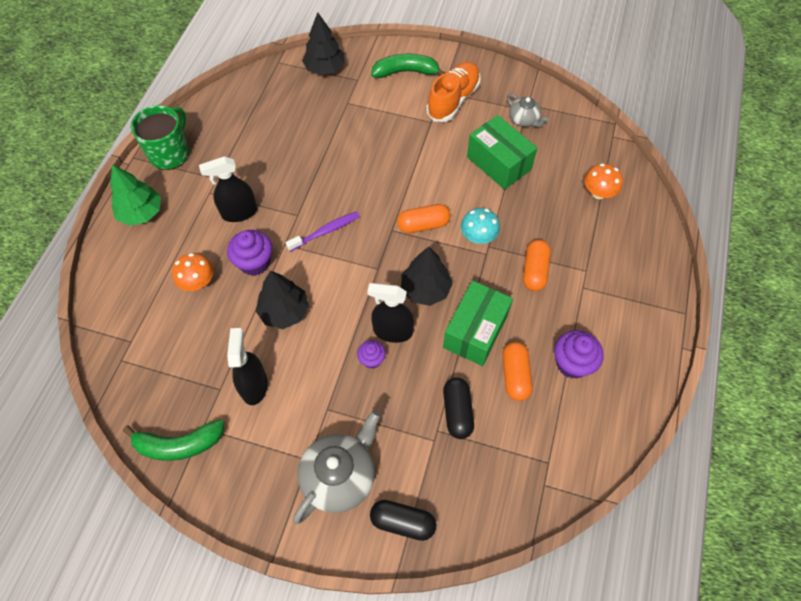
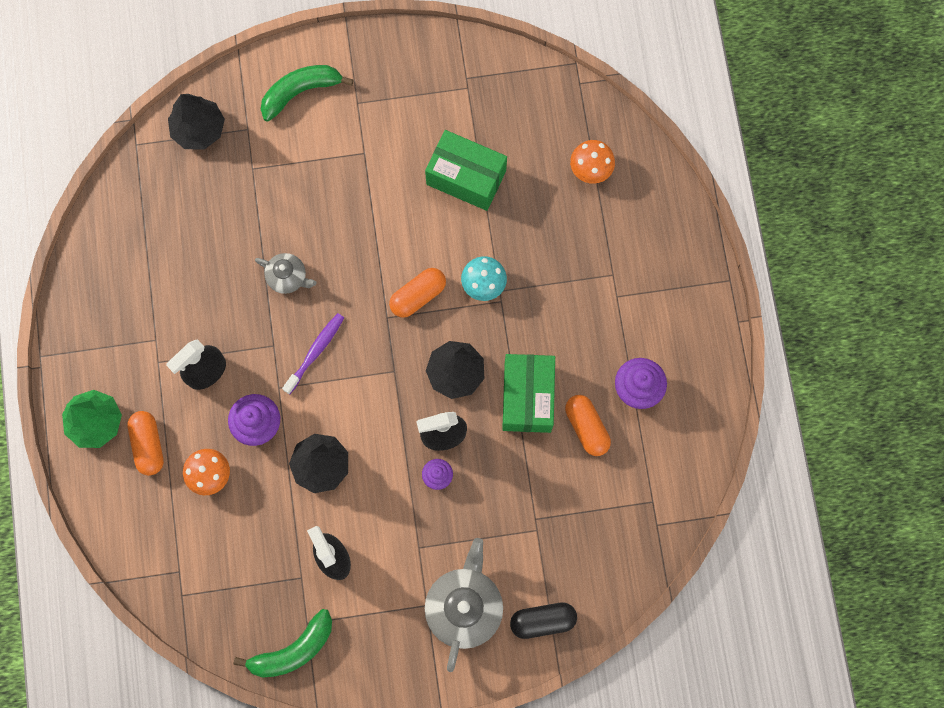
camera: 25 degrees left, 15 degrees up
green mug [131,105,189,170] -> none
orange shoe [426,62,481,122] -> none
black capsule [443,377,474,439] -> none
grey teapot [507,94,548,127] -> grey teapot moved to [255,253,317,294]
orange capsule [523,240,551,291] -> orange capsule moved to [127,411,164,476]

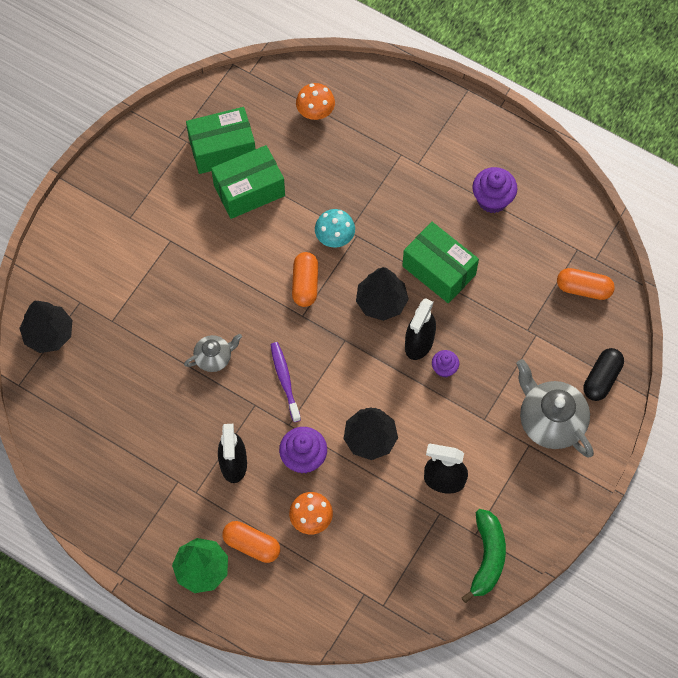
camera: 50 degrees left, 10 degrees down
green banana [261,65,354,122] -> none
orange capsule [565,395,611,456] -> orange capsule moved to [557,268,615,300]
none -> green box [186,107,255,174]

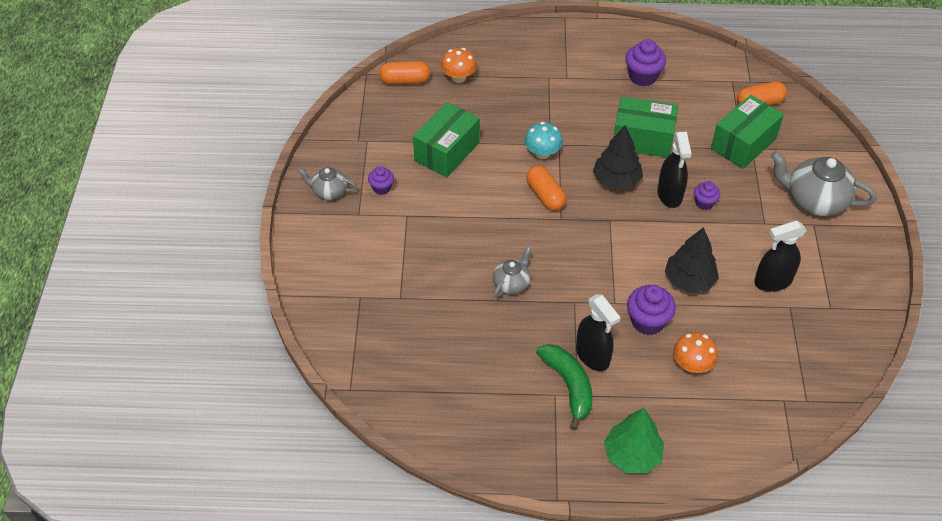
camera: 30 degrees left, 15 degrees down
black tree [19,301,72,353] -> none
green box [186,107,255,174] -> green box moved to [711,95,784,169]
orange capsule [223,521,280,563] -> orange capsule moved to [379,61,430,85]
purple toothbrush [270,342,301,422] -> none
green banana [461,509,506,603] -> green banana moved to [536,344,593,430]
black capsule [584,348,624,401] -> none
none -> grey teapot [298,167,357,200]
none -> purple cupcake [368,166,394,195]

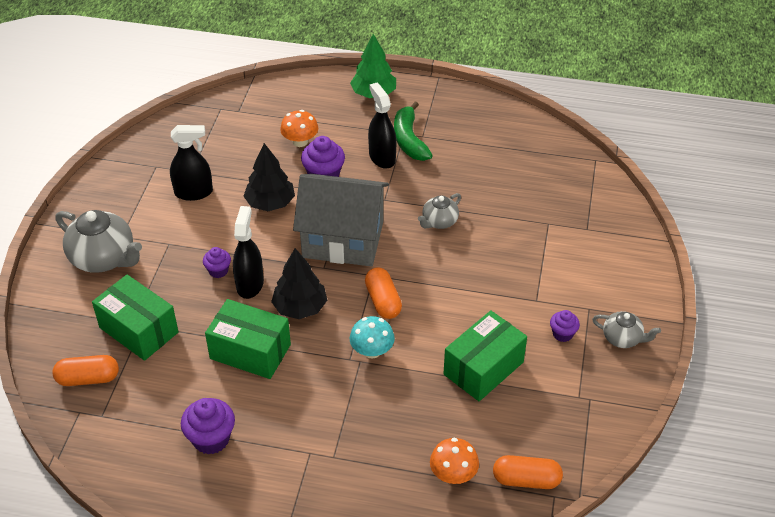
camera: 170 degrees left, 5 degrees down
green box [711,95,784,169] -> green box turned 75 degrees clockwise [92,275,178,361]
none -> grey house [293,174,389,267]

